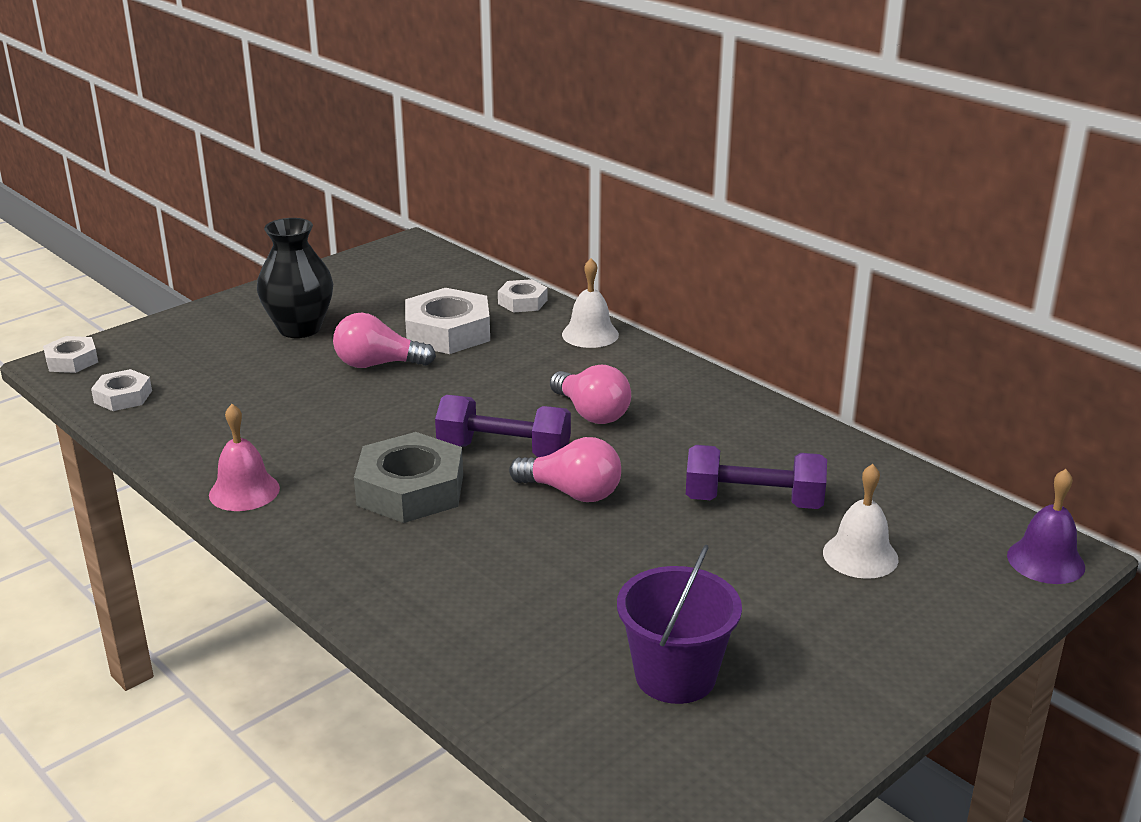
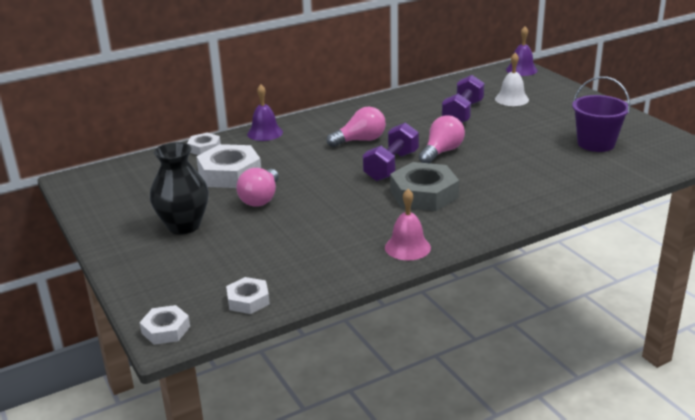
camera: 75 degrees left, 0 degrees up
white bell [562,258,619,348] -> purple bell [247,84,283,141]

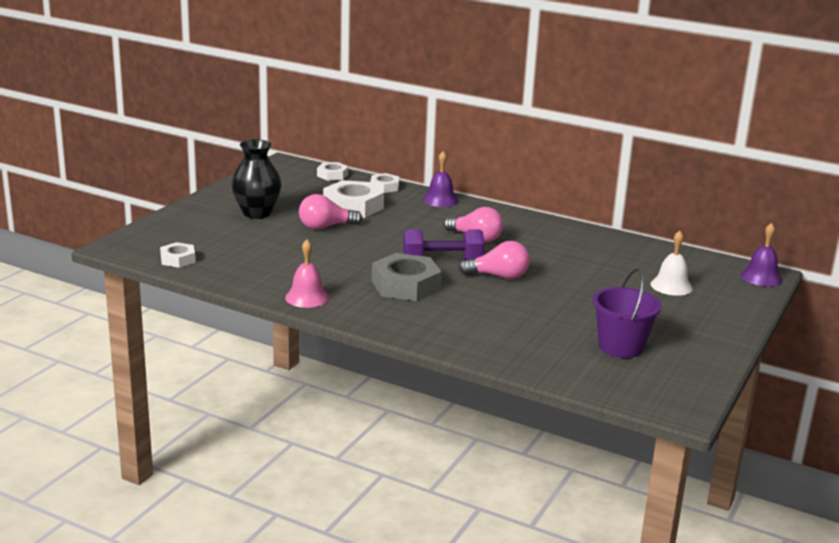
camera: 55 degrees right, 5 degrees down
white nut [139,305,190,345] -> white nut moved to [317,162,348,181]
purple dumbbell [442,75,484,123] -> none

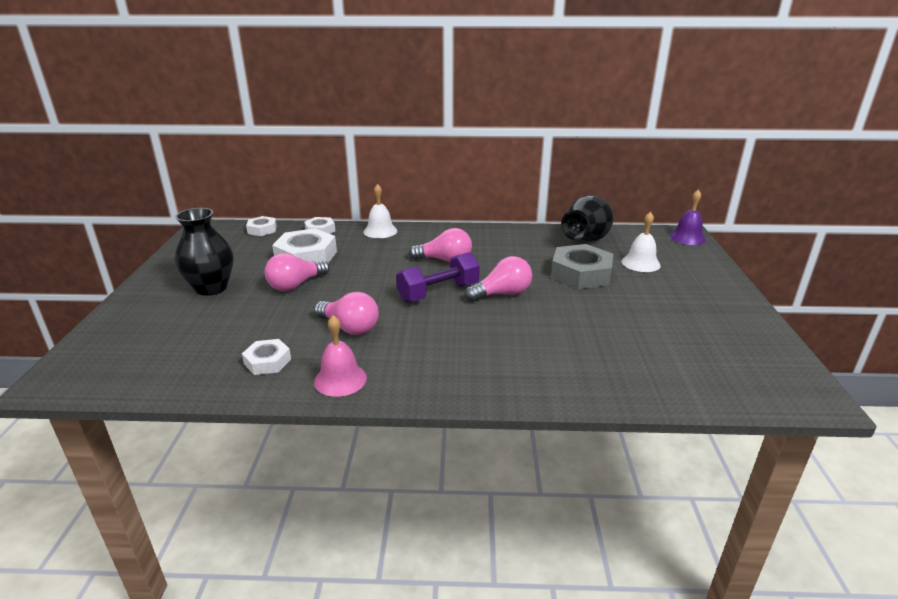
camera: 25 degrees left, 5 degrees up
white nut [160,242,196,268] -> white nut moved to [242,339,291,375]
grey nut [372,253,442,301] -> grey nut moved to [551,244,613,289]
purple bell [423,151,458,207] -> white bell [364,184,397,238]
purple bucket [593,268,661,358] -> none
none -> pink light bulb [314,292,379,335]
none -> black vase [561,195,614,241]

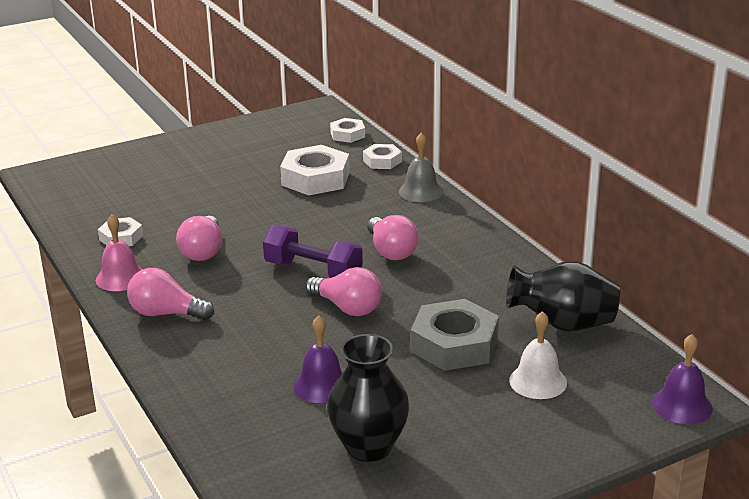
camera: 60 degrees right, 0 degrees up
black vase [175,208,234,296] -> black vase moved to [327,334,410,462]
pink light bulb [265,253,330,291] -> pink light bulb moved to [127,268,214,320]
white bell [364,184,397,238] -> grey bell [399,133,443,202]
none -> purple bell [293,315,343,403]

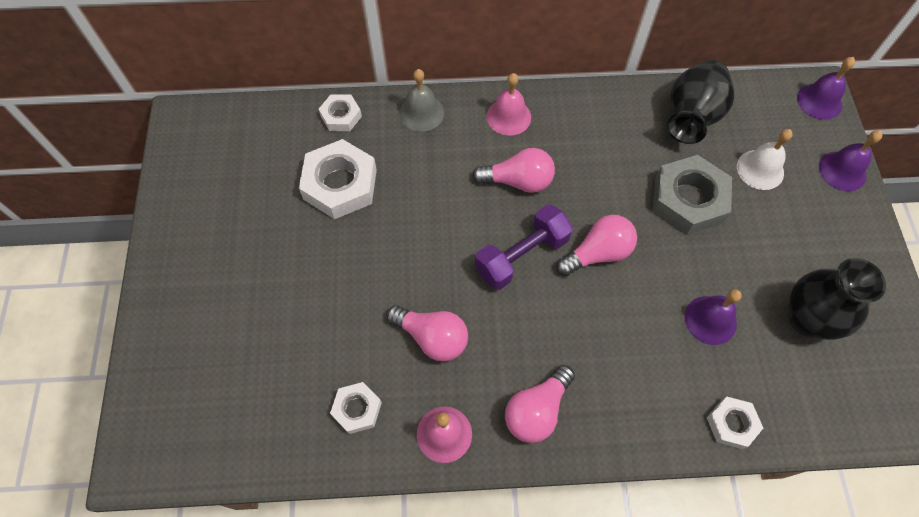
camera: 65 degrees left, 35 degrees up
white nut [330,118,365,143] -> white nut moved to [707,397,763,449]
none -> pink bell [487,73,531,136]
none -> purple bell [819,130,882,191]

